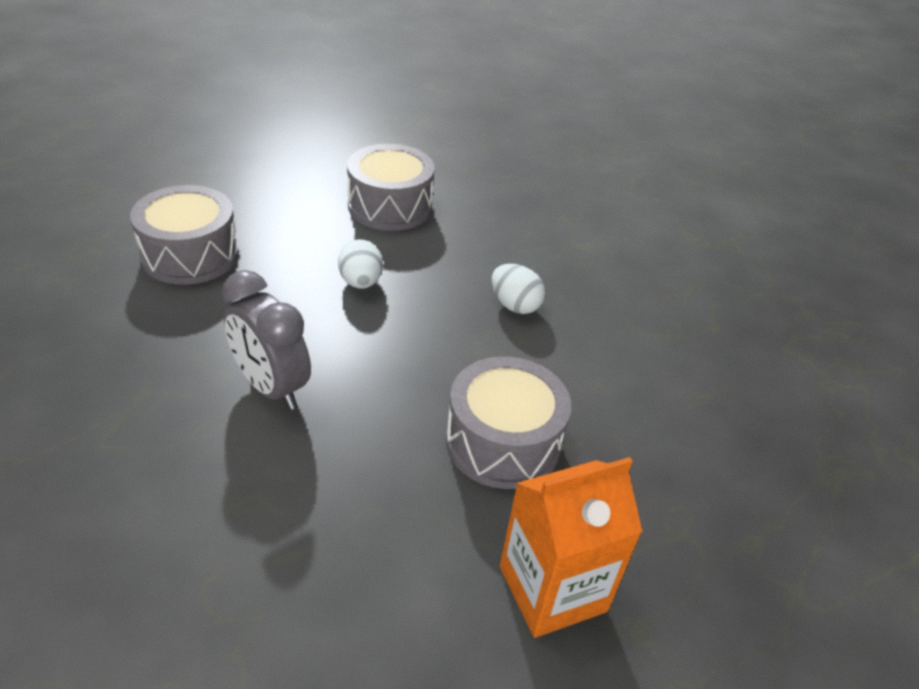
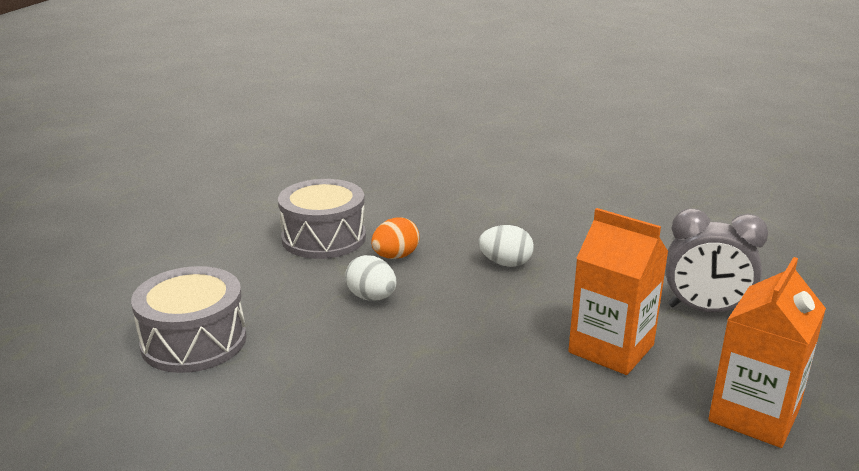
camera: 30 degrees left, 15 degrees down
grey clock [222,270,311,410] -> grey clock moved to [666,208,768,312]
grey drum [446,356,571,489] -> orange carton [568,208,668,375]
none -> orange egg [371,217,420,259]

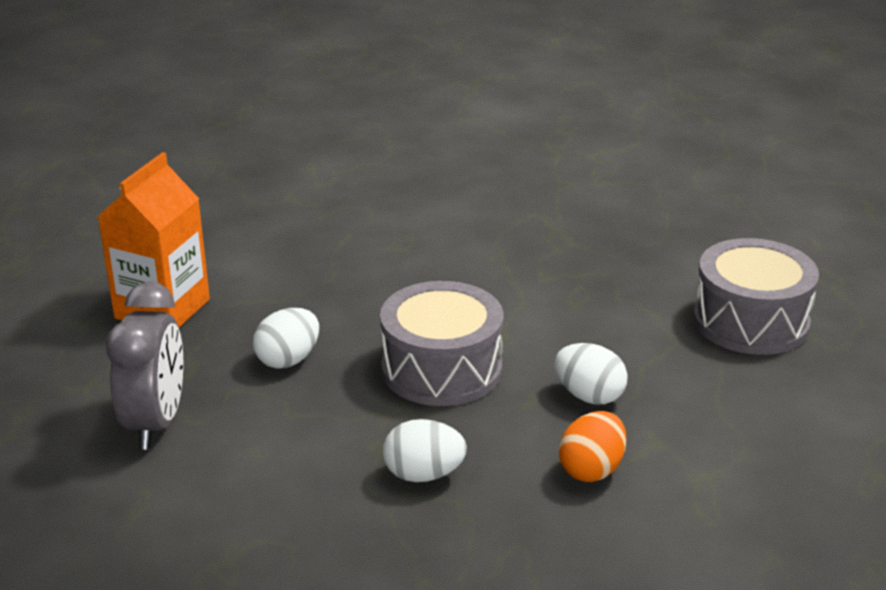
camera: 170 degrees right, 5 degrees up
grey drum [278,179,366,259] -> grey drum moved to [380,281,504,406]
orange carton [568,208,668,375] -> white egg [253,308,319,369]
grey clock [666,208,768,312] -> grey clock turned 90 degrees clockwise [106,281,183,450]

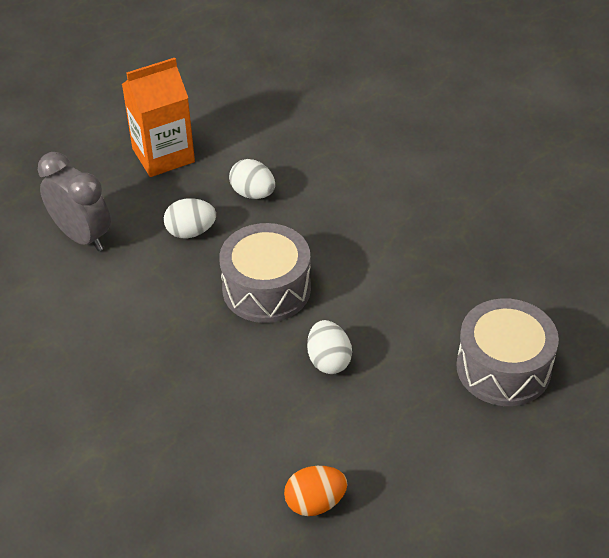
camera: 40 degrees right, 15 degrees up
grey clock [106,281,183,450] -> grey clock turned 90 degrees counterclockwise [38,152,111,251]
white egg [383,419,467,482] -> white egg moved to [229,159,275,199]
orange egg [559,411,626,482] -> orange egg moved to [284,466,348,516]

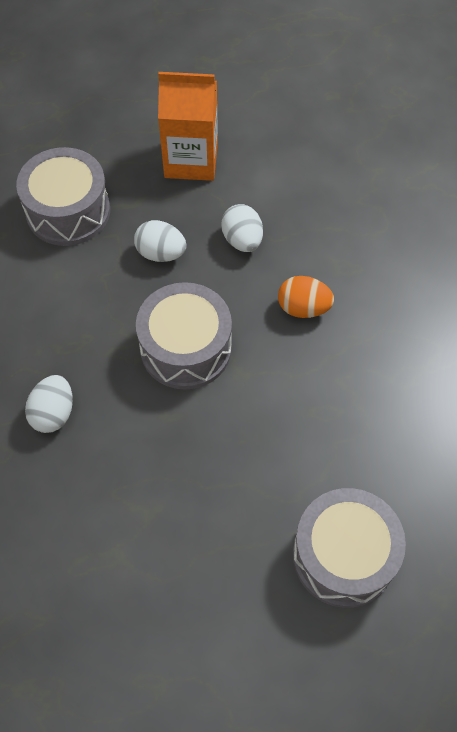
camera: 30 degrees right, 15 degrees up
grey clock [38,152,111,251] -> grey drum [16,147,110,246]
orange egg [284,466,348,516] -> orange egg moved to [278,276,334,318]
white egg [307,320,352,374] -> white egg moved to [25,375,73,433]

